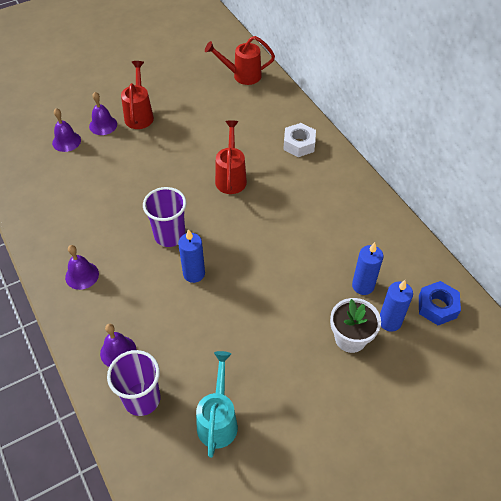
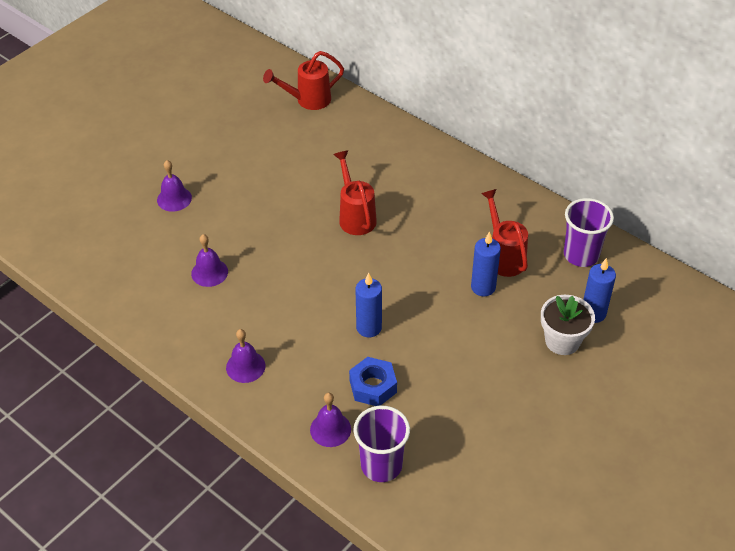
camera: 20 degrees left, 5 degrees down
purple bell [52,108,81,152] -> purple bell moved to [191,234,228,287]
red watering can [121,61,154,129] -> red watering can moved to [481,189,528,277]
purple cup [143,187,186,247] -> purple cup moved to [564,198,614,267]
turquoise watering can [196,351,238,458] -> none
white nut [283,123,316,157] -> none
blue candle [352,242,383,295] -> blue candle moved to [471,231,501,296]
blue nut [419,281,461,325] -> blue nut moved to [349,357,397,406]

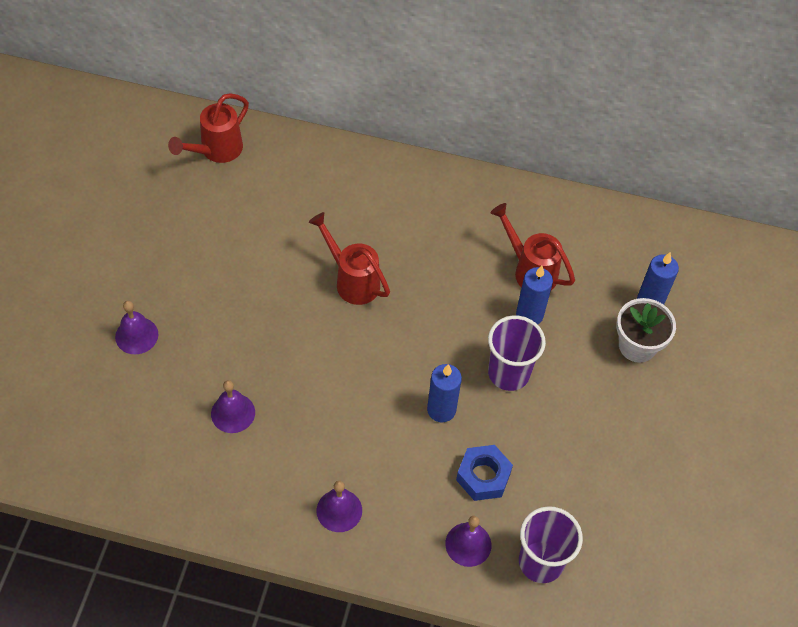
camera: 30 degrees left, 10 degrees up
purple cup [564,198,614,267] -> purple cup moved to [488,315,546,391]

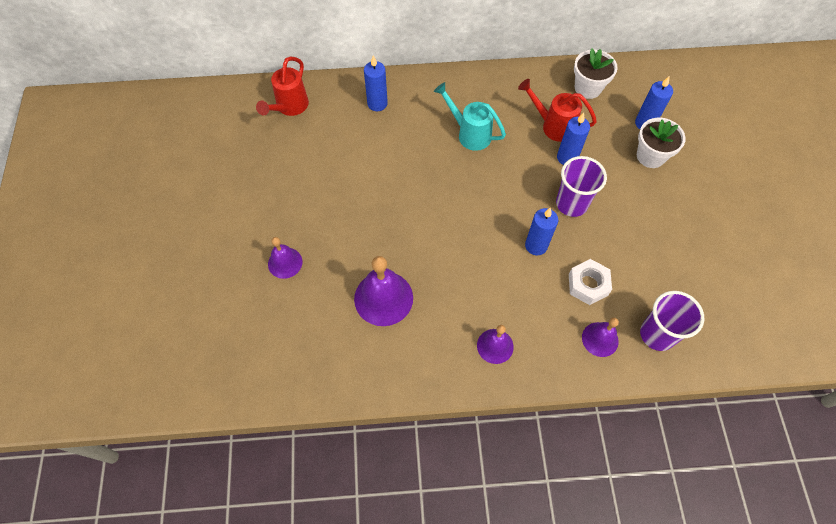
camera: 15 degrees left, 5 degrees up
purple bell [211,380,255,433] -> purple bell [354,256,413,326], size x1.67
red watering can [309,212,390,305] -> none
blue nut [456,445,513,501] -> white nut [569,259,612,305]
none -> blue candle [364,55,388,111]
none -> turquoise watering can [434,82,506,151]
none -> white flower pot [574,48,618,99]

